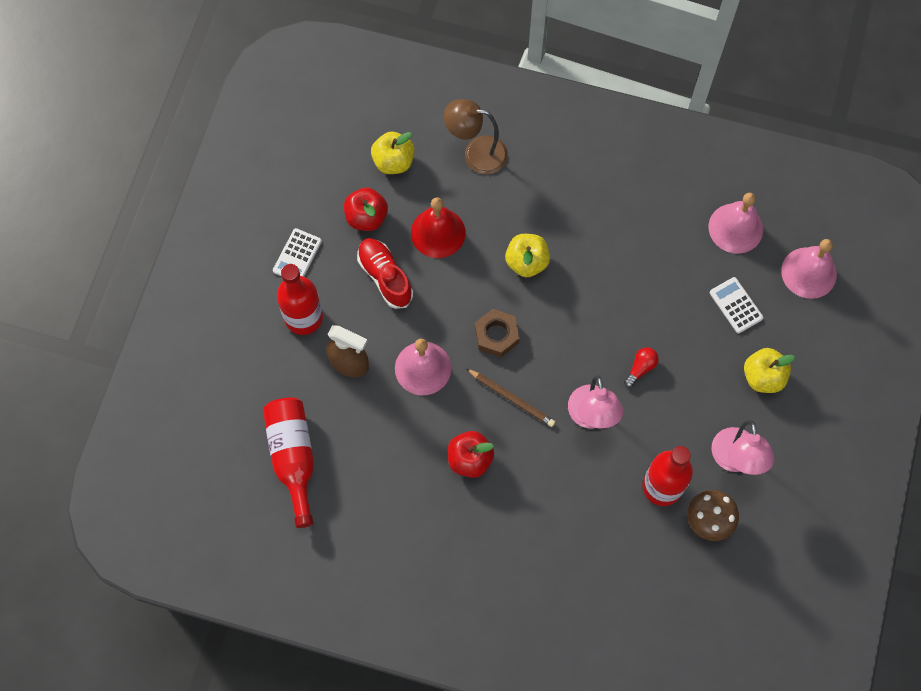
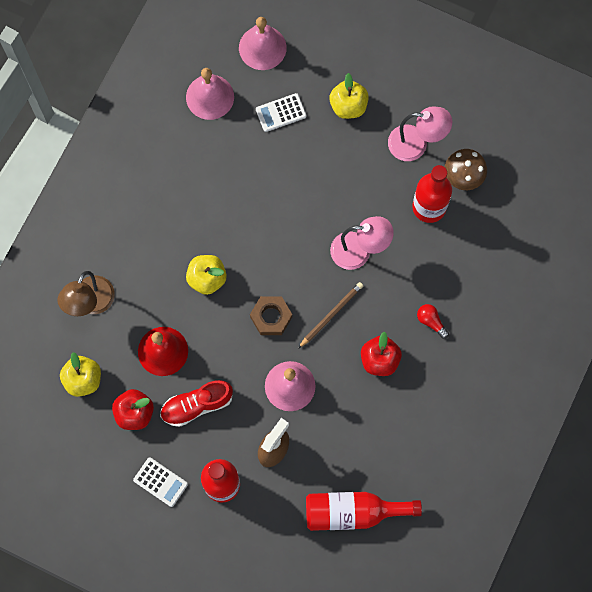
camera: 80 degrees left, 5 degrees up
red light bulb [624,347,659,388] -> red light bulb moved to [417,304,449,339]

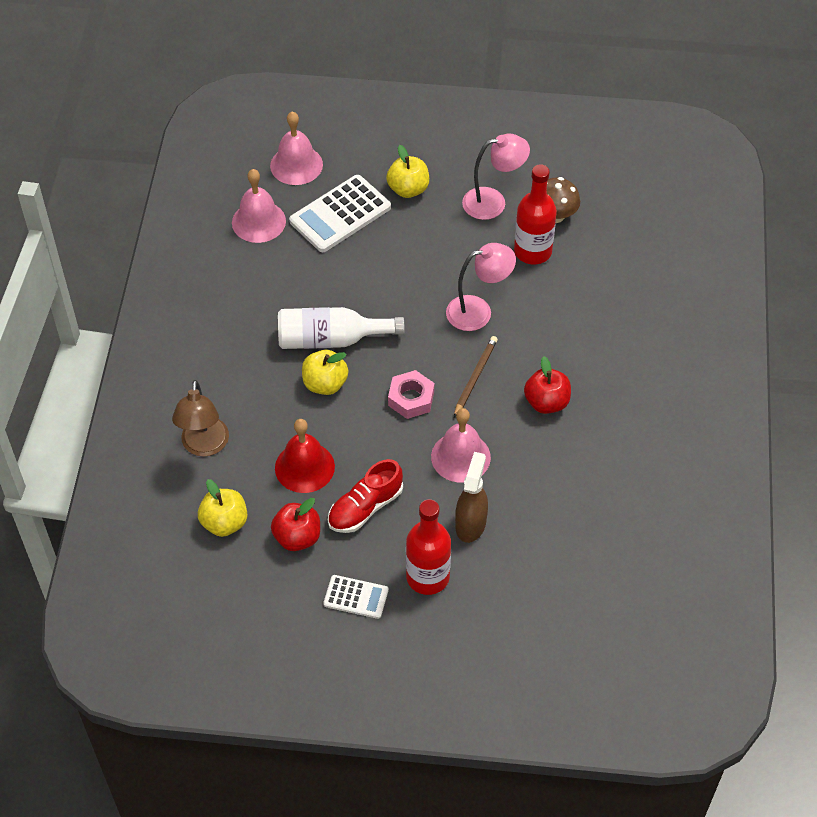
camera: 20 degrees left, 20 degrees down
brown nut [250,296,292,335] -> pink nut [388,370,434,419]
white calculator [256,93,307,132] -> white calculator [289,175,391,252], size x1.80
red bottle [306,492,422,531] -> none
red light bulb [417,304,449,339] -> none
none -> white bottle [278,307,404,349]

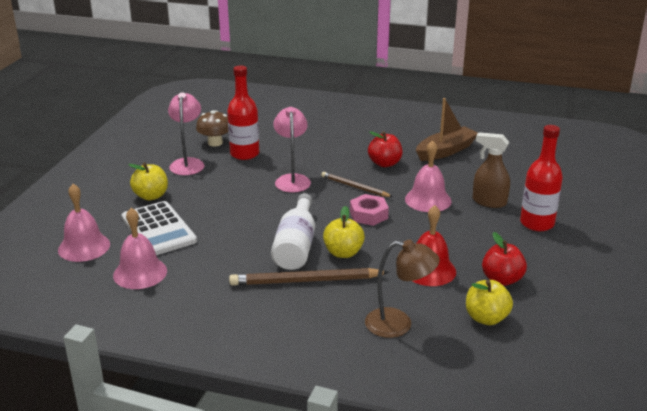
camera: 80 degrees left, 25 degrees down
white calculator [323,575,389,619] -> none
red shoe [328,459,403,533] -> none
none -> brown pencil [229,268,389,286]
none -> brown boat [416,98,478,161]

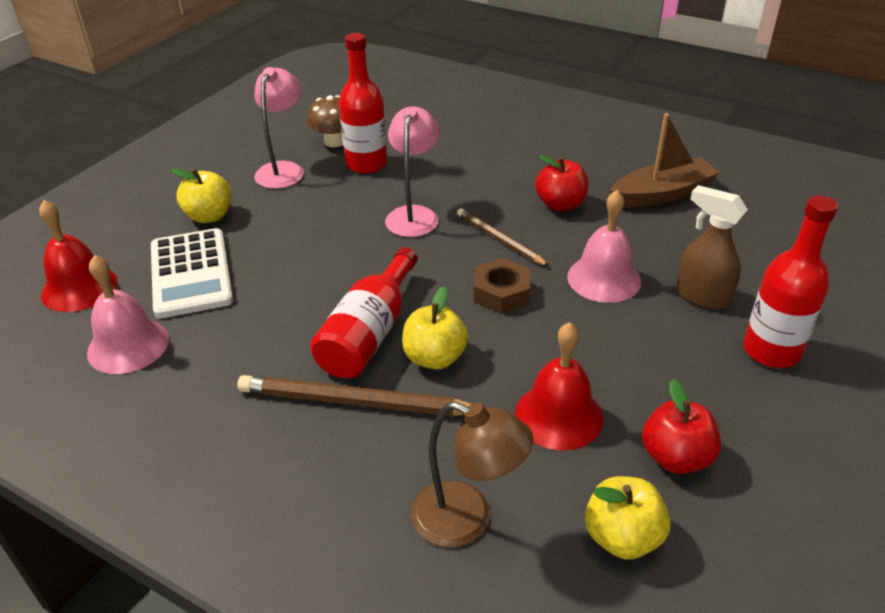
camera: 15 degrees right, 10 degrees up
pink bell [58,184,110,262] -> red bell [39,200,117,312]
white bottle [271,193,315,270] -> red bottle [310,247,418,378]
pink nut [350,194,389,226] -> brown nut [474,258,530,314]

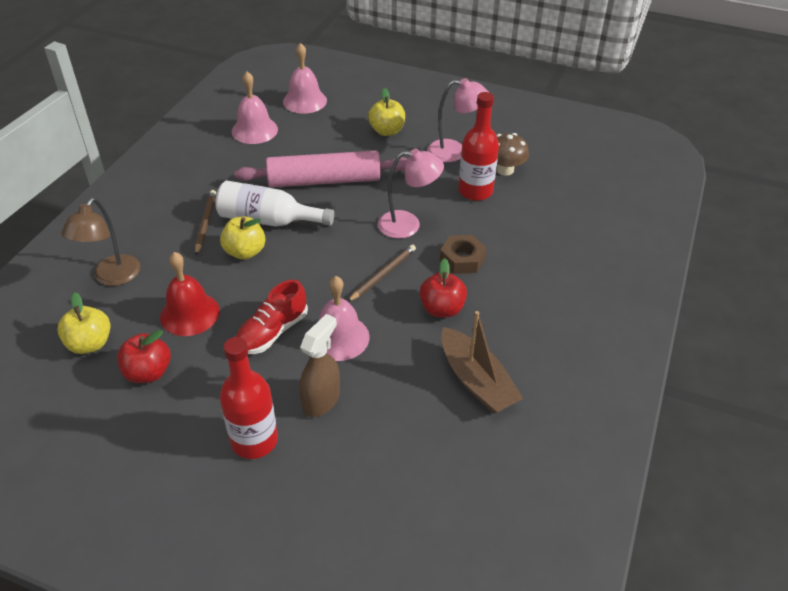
camera: 80 degrees right, 5 degrees up
red bell [39,200,117,312] -> pink bell [283,43,327,114]
white calculator [151,228,233,319] -> none
brown pencil [237,375,471,416] -> brown pencil [195,190,216,255], size x0.62
red bottle [310,247,418,378] -> white bottle [215,181,334,227]
brown nut [474,258,530,314] -> brown nut moved to [440,235,487,274]
none -> pink rolling pin [234,151,408,188]
none -> red shoe [235,280,308,354]

